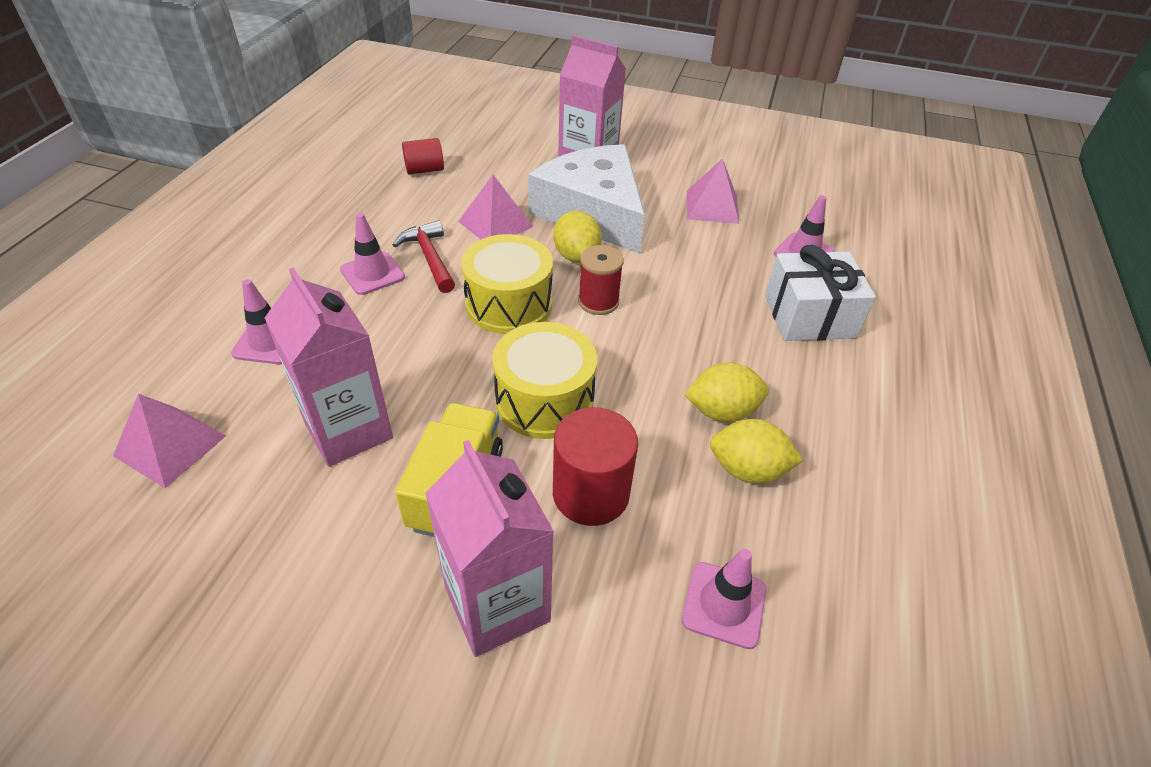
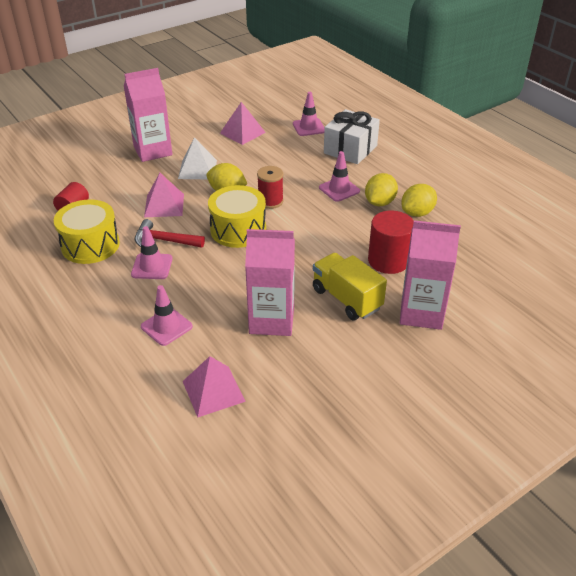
camera: 50 degrees left, 5 degrees down
yellow drum [493,322,597,439] -> yellow drum moved to [54,199,120,264]
white cheese [528,144,645,254] -> white pyramid [178,137,217,179]
pink traffic cone [682,549,767,649] -> pink traffic cone moved to [319,151,360,202]

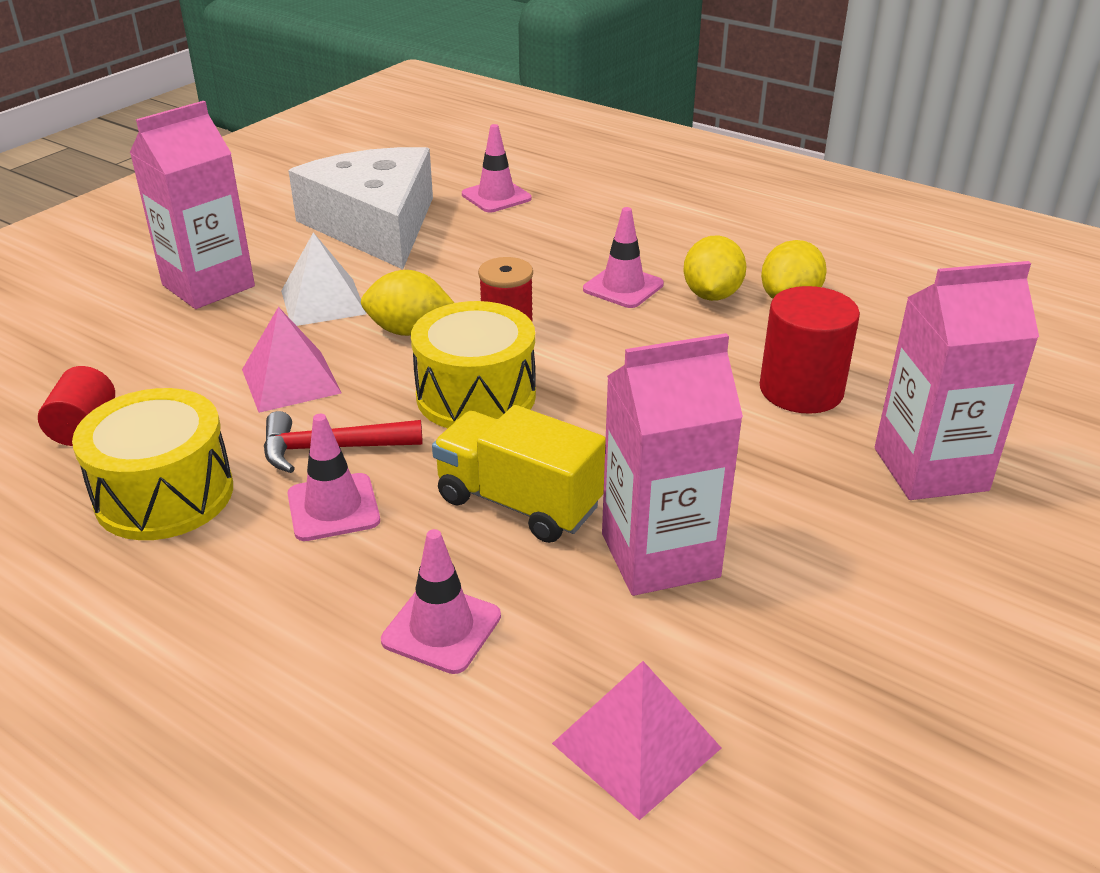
camera: 20 degrees left, 5 degrees down
pink pyramid [220,102,266,145] -> white cheese [288,147,433,269]
yellow truck [313,253,387,320] -> yellow truck moved to [432,405,606,543]
white gift [324,109,380,164] -> none

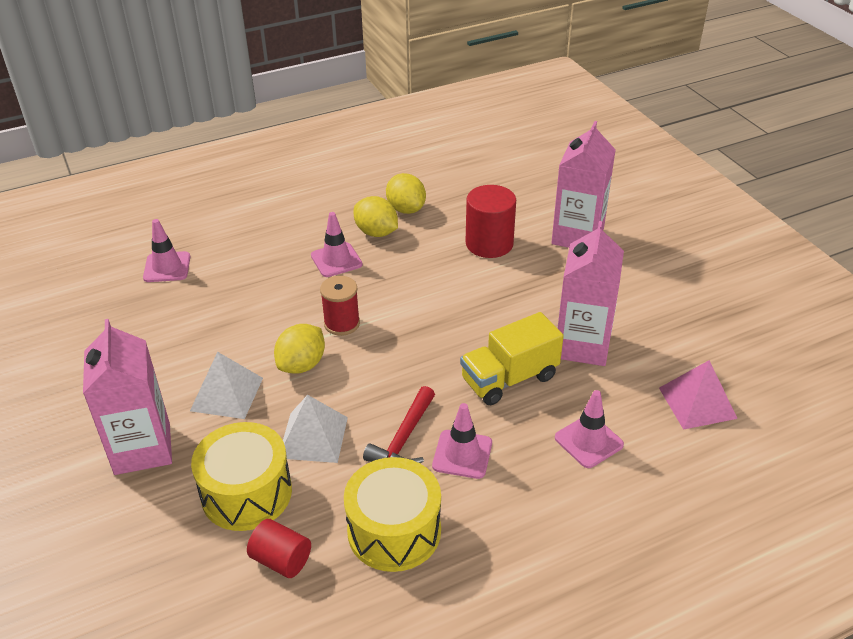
camera: 60 degrees left, 5 degrees up
pink pyramid [242,307,342,413] -> white pyramid [283,395,348,463]
white cheese [288,147,433,269] -> none
yellow drum [411,301,536,428] -> yellow drum moved to [191,422,292,531]

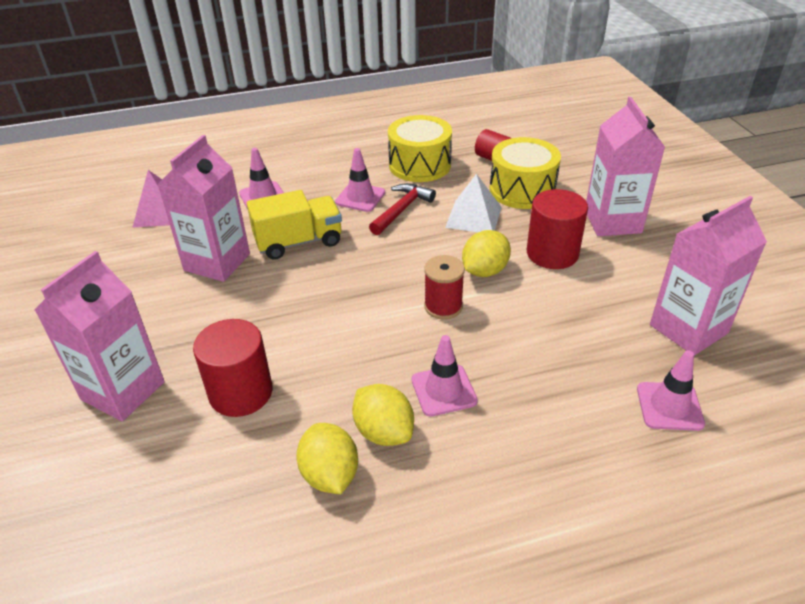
camera: 170 degrees left, 0 degrees up
white pyramid [190,352,263,419] -> red cylinder [527,189,588,269]
none -> pink carton [650,196,767,356]

